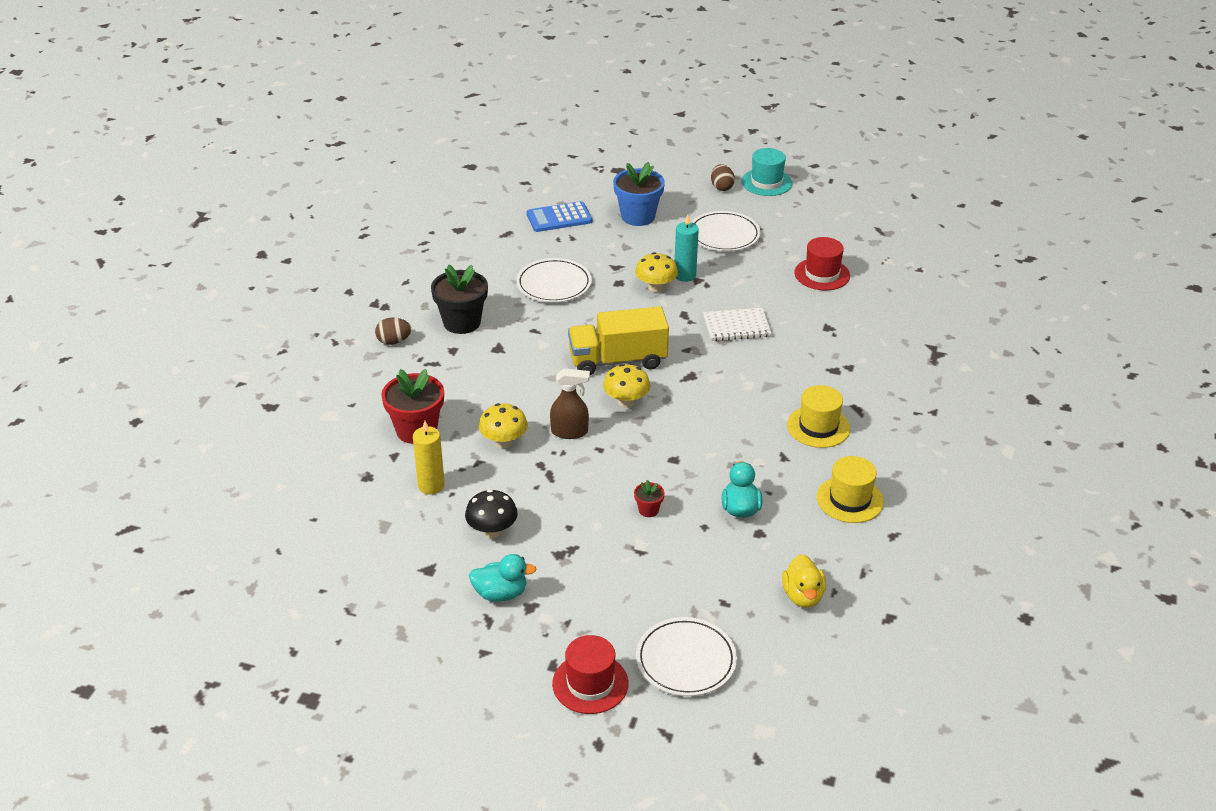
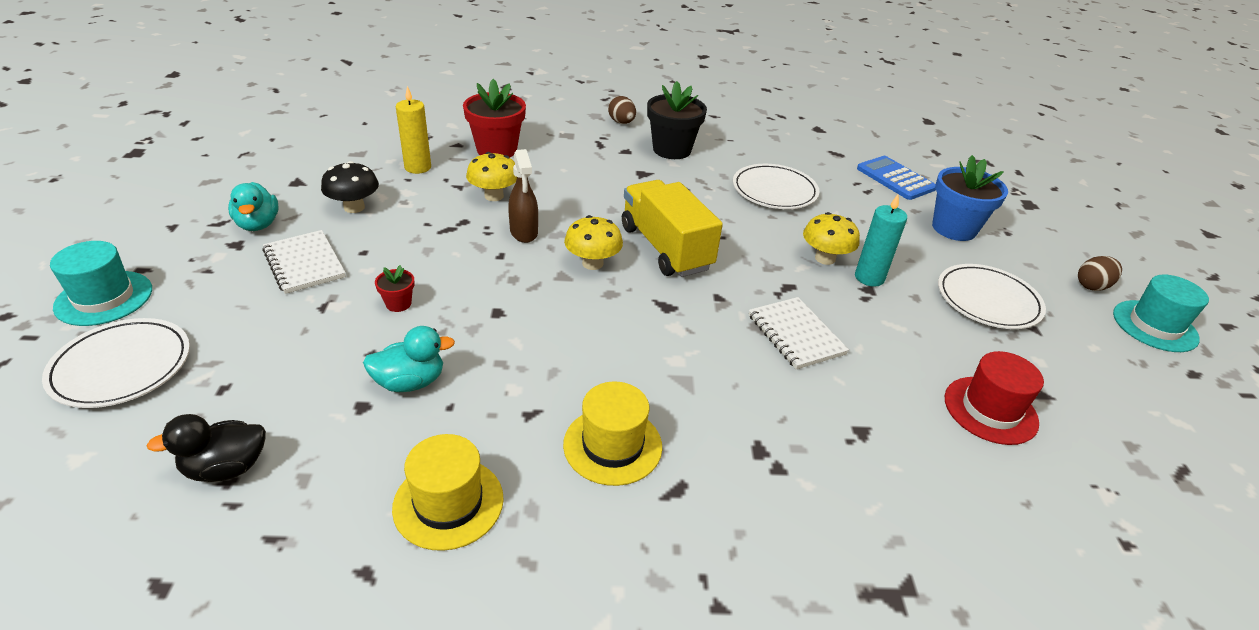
camera: 70 degrees right, 0 degrees up
red hat [552,635,629,714] -> turquoise hat [50,241,152,326]
yellow duck [782,554,826,608] -> black duck [146,414,266,482]
none -> white notebook [262,230,346,294]

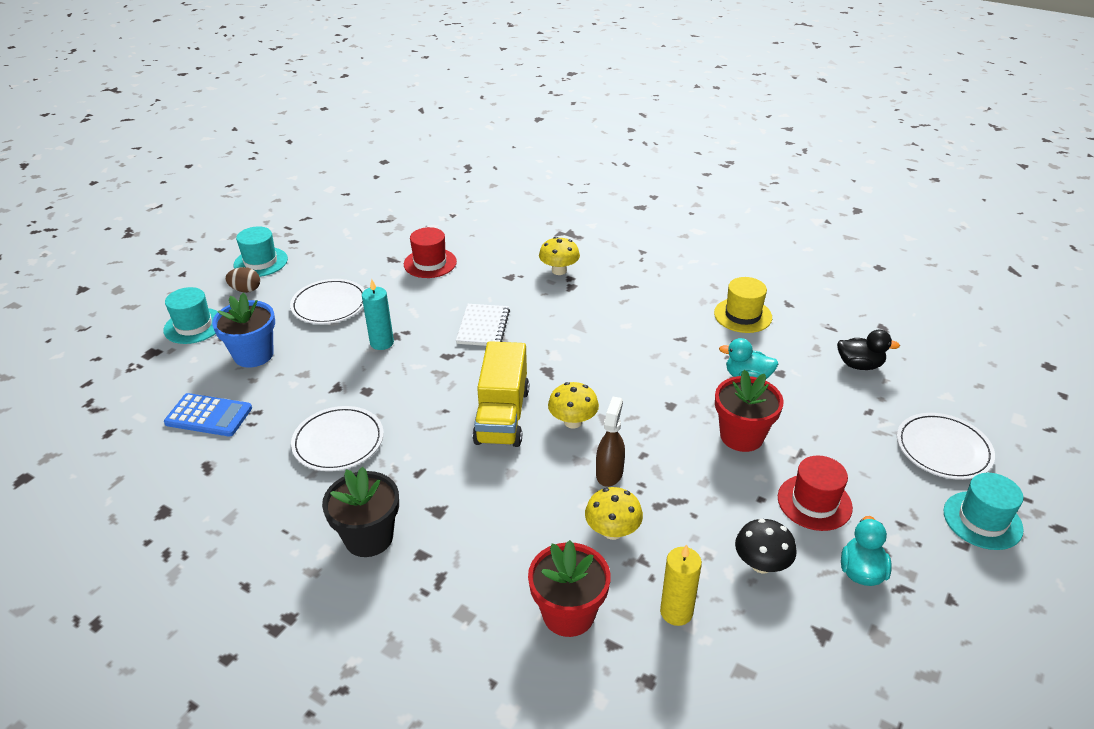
camera: 145 degrees left, 0 degrees up
white notebook [262,230,346,294] -> red hat [778,455,853,531]
red flower pot [375,265,415,312] -> red flower pot [715,370,784,452], size x2.15
yellow hat [563,382,662,486] -> none
brown egg [608,96,636,124] -> none
yellow mushroom [803,212,860,265] -> yellow mushroom moved to [539,237,580,275]
blue calculator [857,156,936,200] -> blue calculator turned 75 degrees counterclockwise [164,393,252,436]
none -> turquoise hat [163,287,217,344]

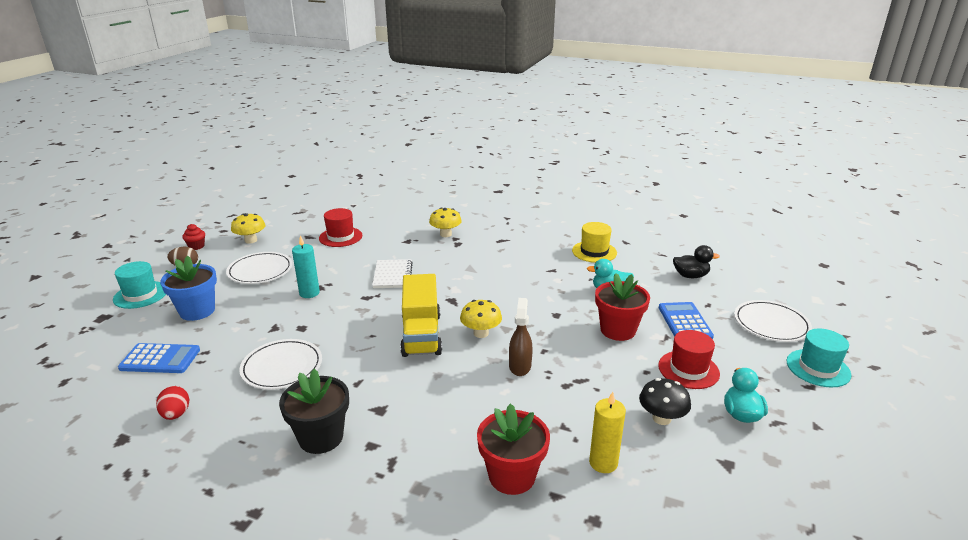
camera: 10 degrees left, 10 degrees down
turquoise hat [234,226,288,277] -> red cupcake [183,224,205,250]
yellow mushroom [585,487,643,540] -> yellow mushroom moved to [231,213,266,244]
none -> red egg [156,386,189,420]
none -> blue calculator [659,302,714,339]

